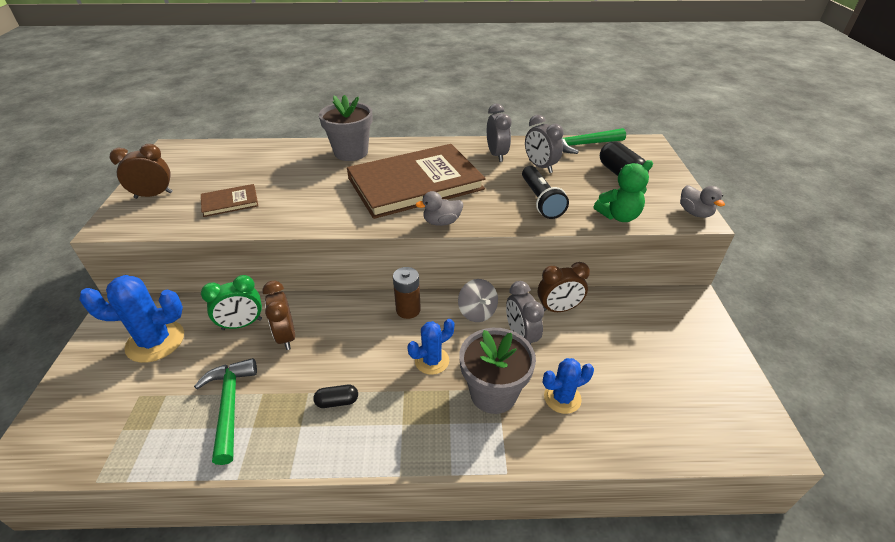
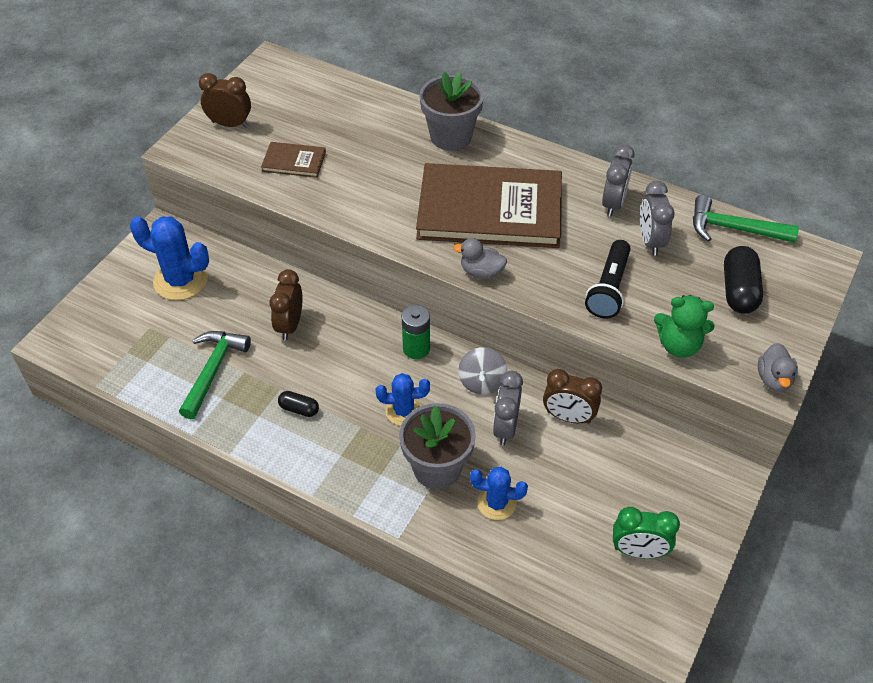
camera: 30 degrees right, 10 degrees up
green clock [201,275,262,330] -> green clock moved to [613,507,680,558]
brown battery [393,267,421,319] -> green battery [402,305,430,359]

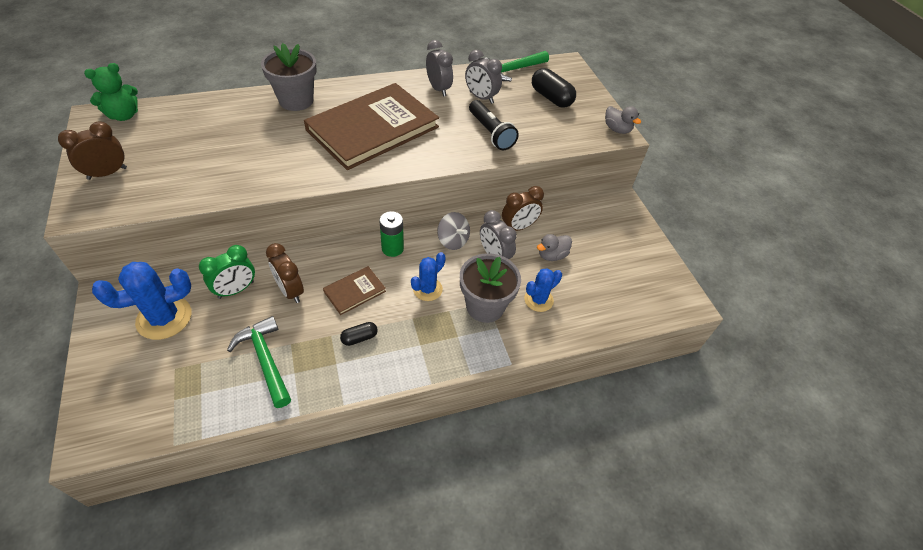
camera: 50 degrees left, 0 degrees up
brown book [261,142,326,178] -> brown book moved to [323,266,386,315]
grey duck [453,238,507,279] -> grey duck moved to [537,234,572,261]
green clock [613,507,680,558] -> green clock moved to [199,245,255,299]
green teddy bear [654,295,715,358] -> green teddy bear moved to [84,63,138,121]

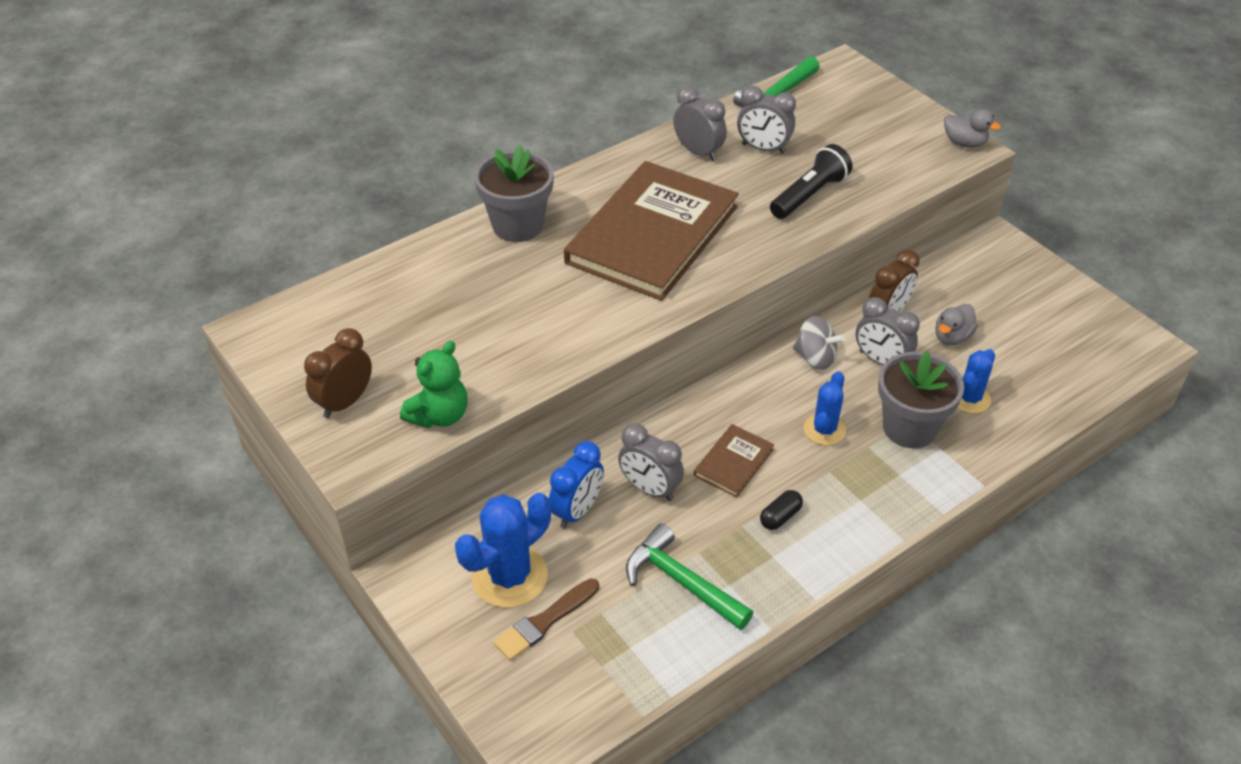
camera: 15 degrees left, 5 degrees down
green teddy bear [84,63,138,121] -> green teddy bear moved to [400,341,468,428]
green clock [199,245,255,299] -> blue clock [549,441,604,528]
brown clock [266,243,304,303] -> grey clock [618,423,684,501]
green battery [379,211,404,257] -> none
black flashlight [469,100,519,150] -> black flashlight turned 90 degrees counterclockwise [770,144,852,219]
black capsule [532,68,576,108] -> none
none -> brown brush [494,578,599,661]

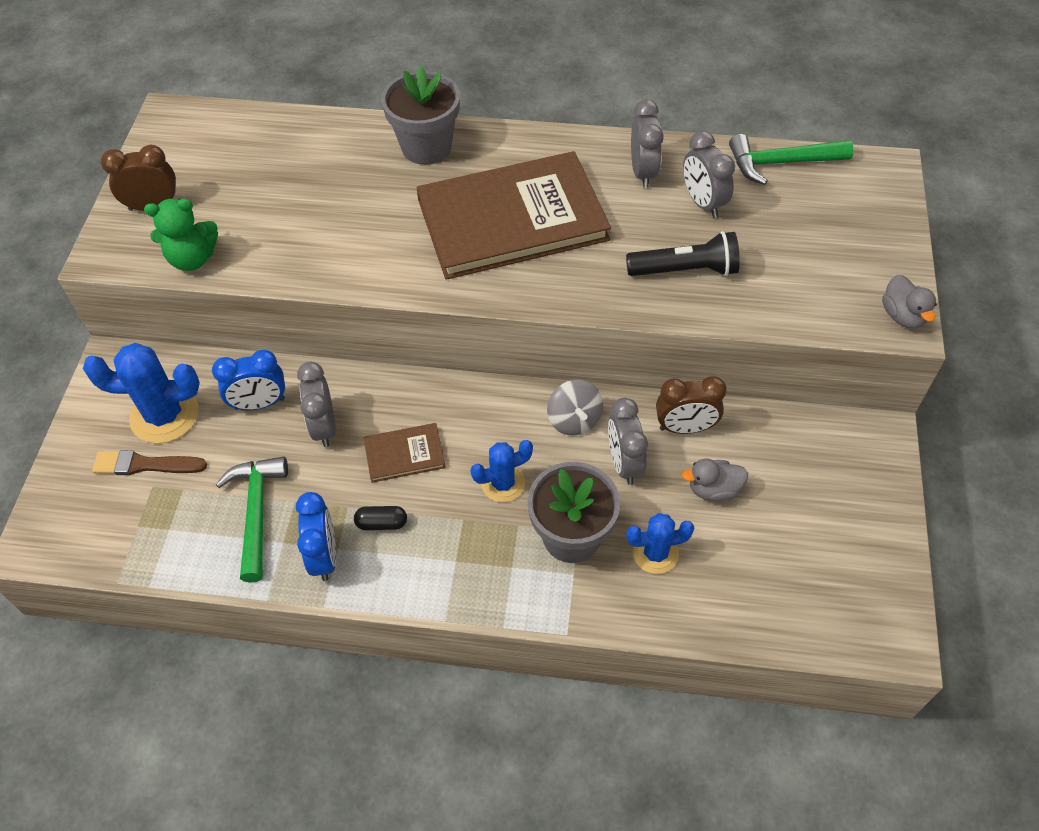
camera: 45 degrees right, 10 degrees up
none -> blue clock [296,492,336,581]

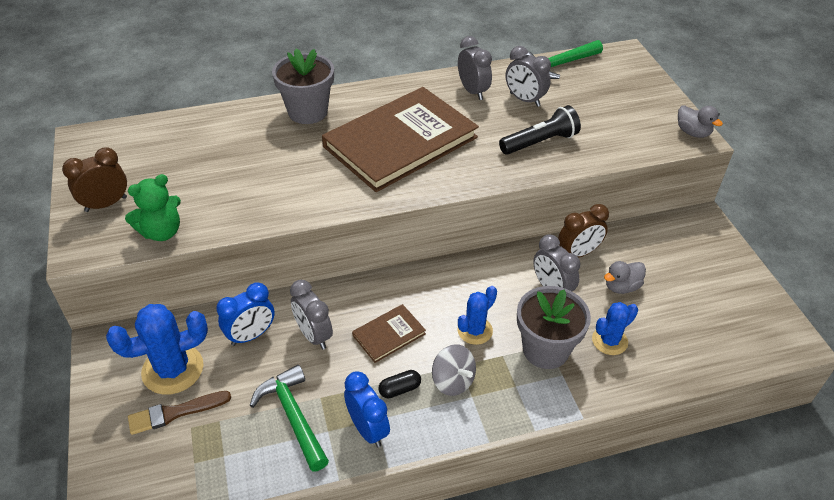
camera: 25 degrees left, 10 degrees down
grey spinning top [547,380,603,436] -> grey spinning top moved to [432,344,476,396]

